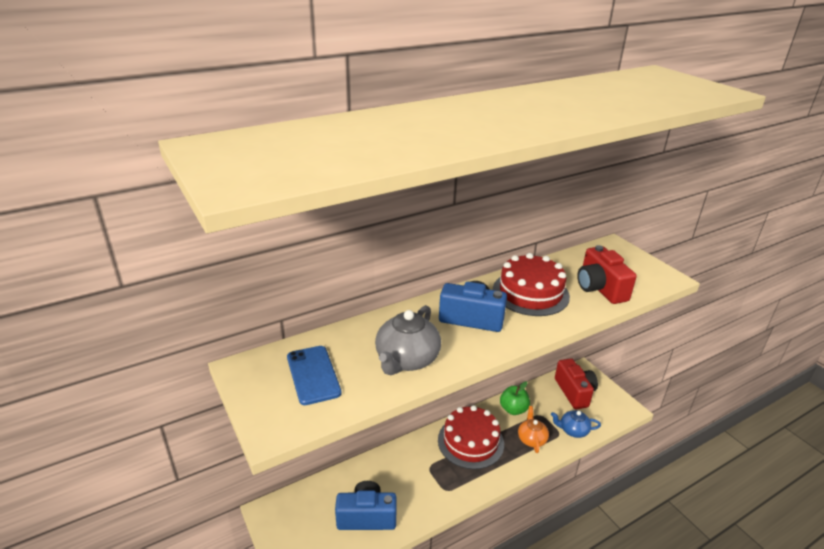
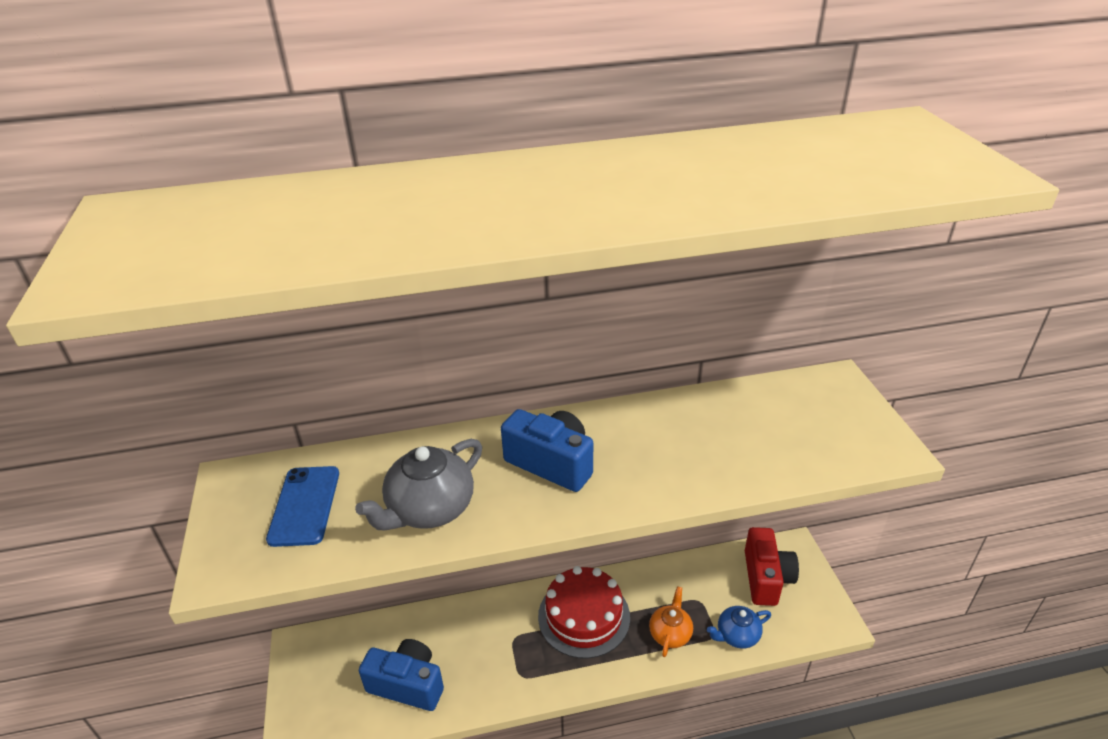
camera: 20 degrees right, 5 degrees up
red cake [493,253,570,316] -> none
green apple [500,381,530,415] -> none
blue teapot [551,410,601,438] -> blue teapot turned 45 degrees counterclockwise [707,606,771,649]
red camera [577,245,637,304] -> none

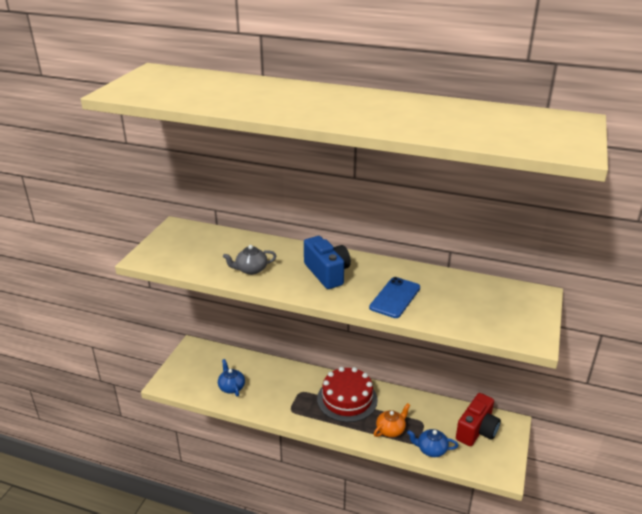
camera: 30 degrees right, 5 degrees down
blue phone [266,466,339,547] -> blue phone moved to [369,277,420,318]
grey teapot [355,439,482,530] -> grey teapot [223,245,276,275], size x0.63
blue camera [359,639,444,711] -> blue teapot [218,359,245,396]

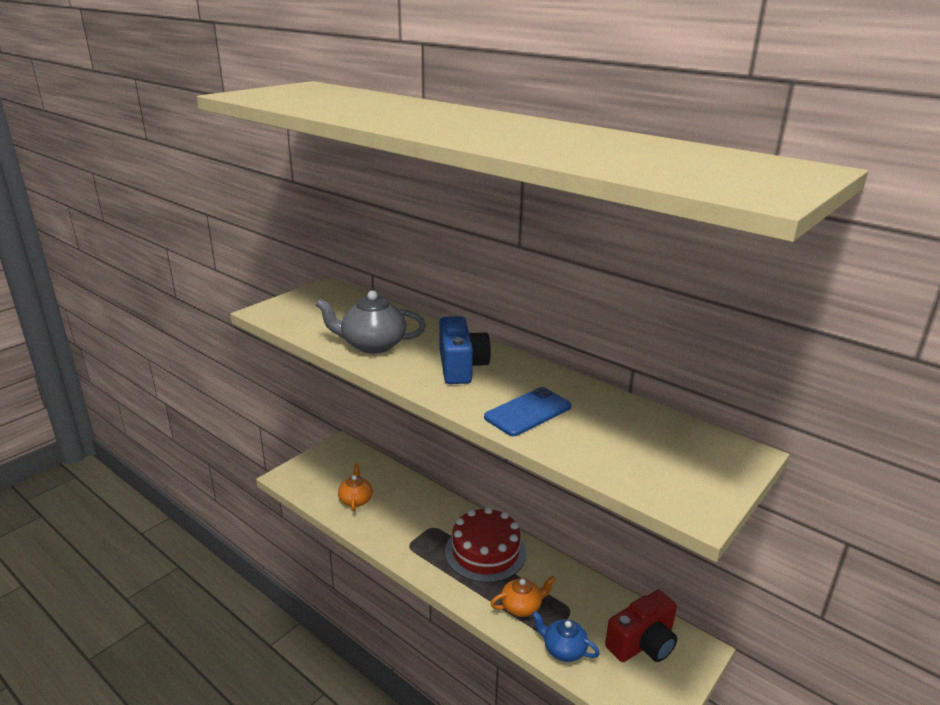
camera: 20 degrees right, 5 degrees down
blue teapot [218,359,245,396] -> orange teapot [338,463,373,511]
grey teapot [223,245,276,275] -> grey teapot [316,291,426,354], size x1.58

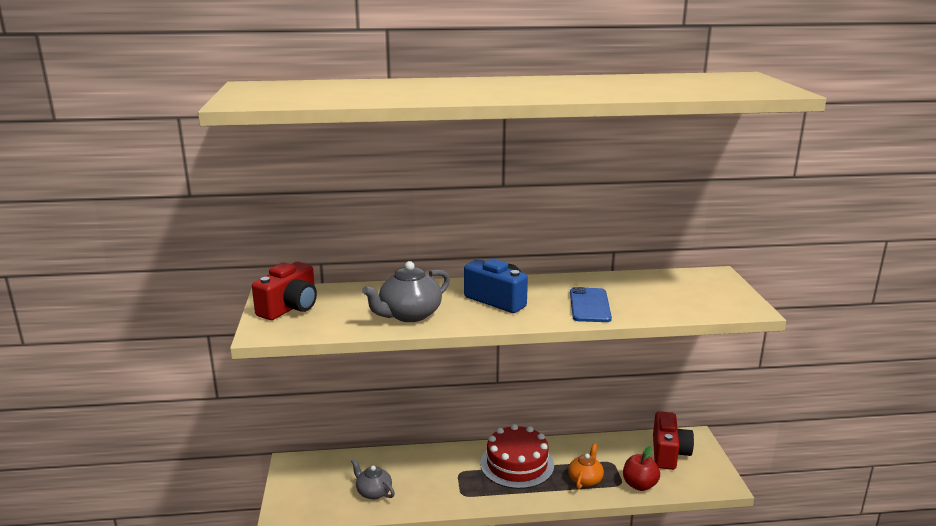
camera: 45 degrees left, 5 degrees down
orange teapot [338,463,373,511] -> grey teapot [351,459,395,499]
blue teapot [532,611,600,662] -> red apple [623,446,660,491]
none -> red camera [252,262,317,320]

